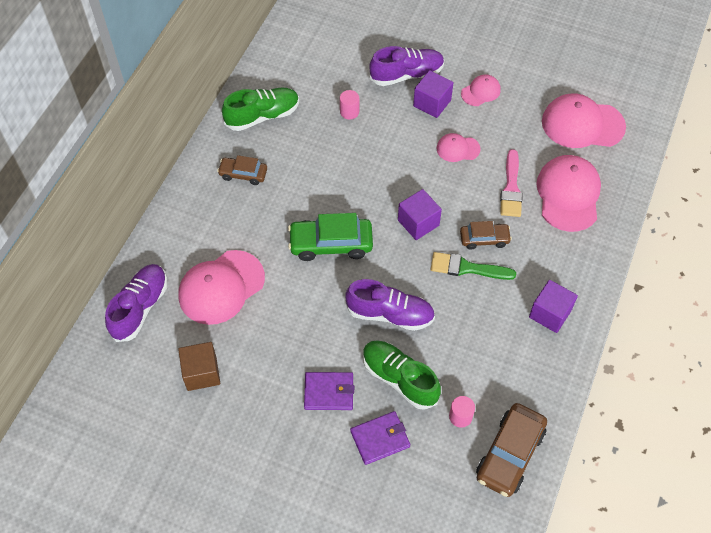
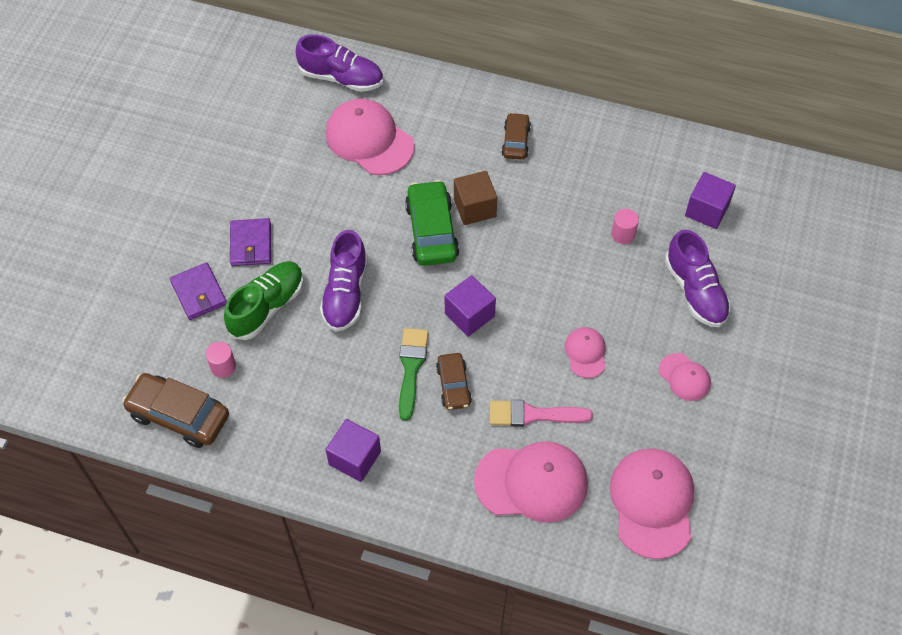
camera: 85 degrees right, 0 degrees up
brown cube [178,342,220,391] -> brown cube moved to [454,171,497,225]
green shoe [222,87,299,131] -> none
purple cube [413,70,454,118] -> purple cube moved to [685,172,736,229]

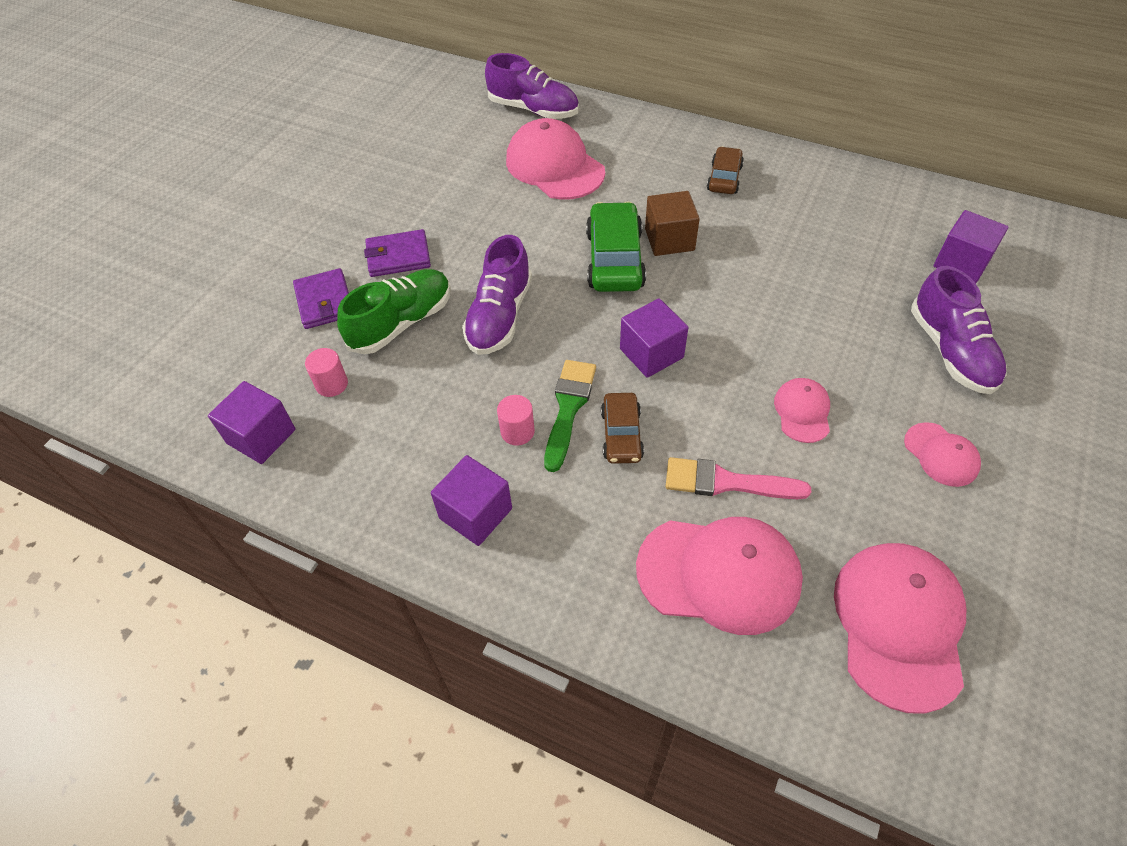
camera: 10 degrees right, 5 degrees down
brown car [122,373,229,448] -> purple cube [208,381,296,464]
purple wallet [230,218,271,266] -> purple wallet turned 75 degrees clockwise [364,229,431,277]
pink cylinder [611,209,639,244] -> pink cylinder moved to [497,395,535,446]

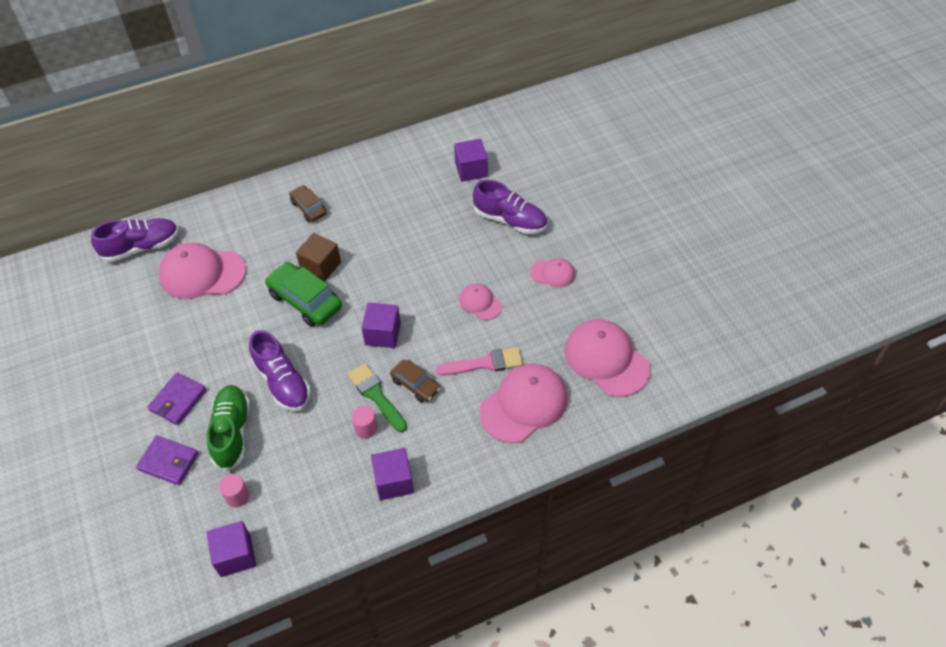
camera: 50 degrees left, 0 degrees up
pink brush [666,457,811,499] -> pink brush turned 150 degrees counterclockwise [436,347,523,376]

